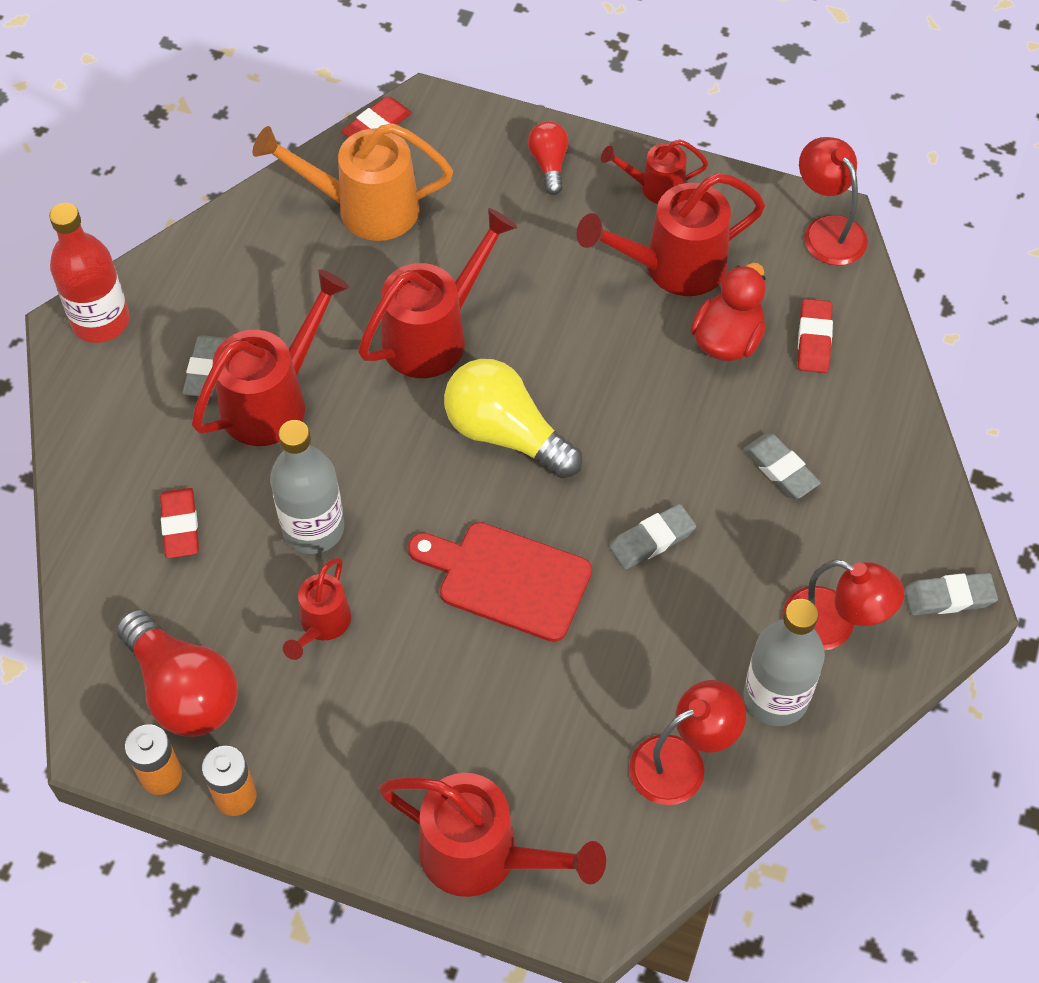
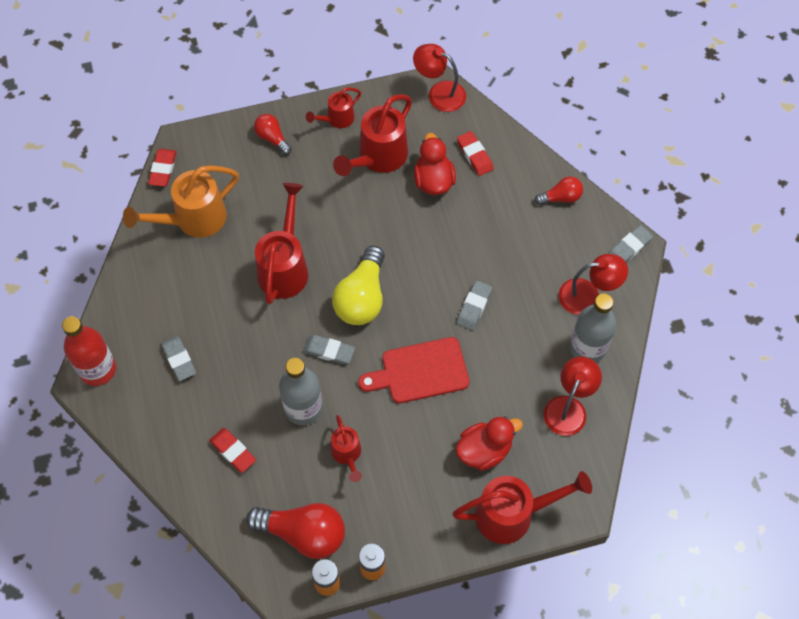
camera: 35 degrees left, 5 degrees up
red watering can [192,269,349,446] -> none
yellow light bulb [444,359,582,478] -> yellow light bulb turned 75 degrees counterclockwise [332,246,385,325]
grey eraser [744,433,821,499] -> grey eraser moved to [303,335,355,364]
none -> red duck [455,416,523,471]
none -> red light bulb [534,177,583,205]

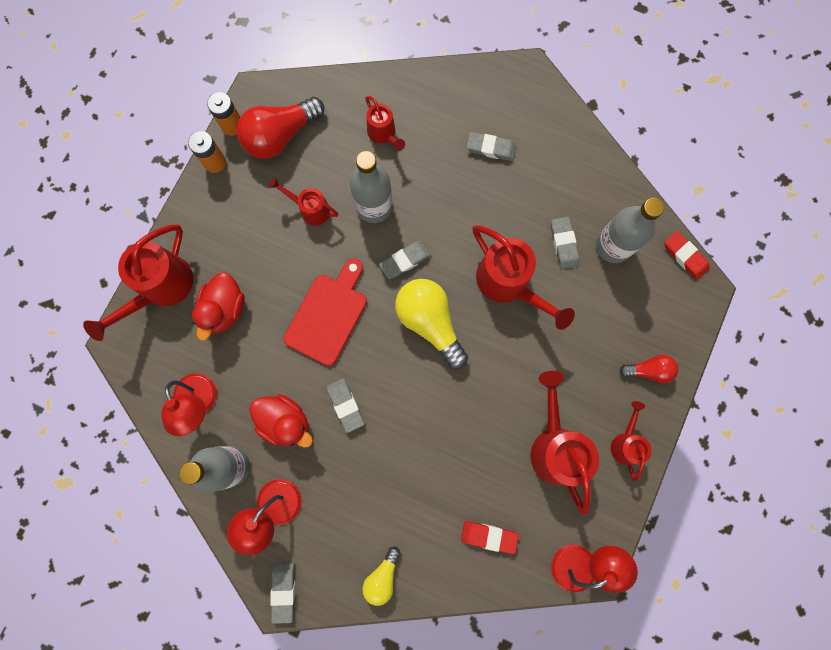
camera: 130 degrees right, 15 degrees up
red bottle [62,316,116,386] -> none
orange watering can [123,165,239,238] -> grey bottle [596,198,664,263]
red eraser [209,428,256,473] -> red watering can [365,96,405,151]
red duck [414,133,456,195] -> red duck moved to [249,394,313,448]
red light bulb [534,177,583,205] -> yellow light bulb [362,547,401,606]
none -> grey eraser [551,217,579,269]

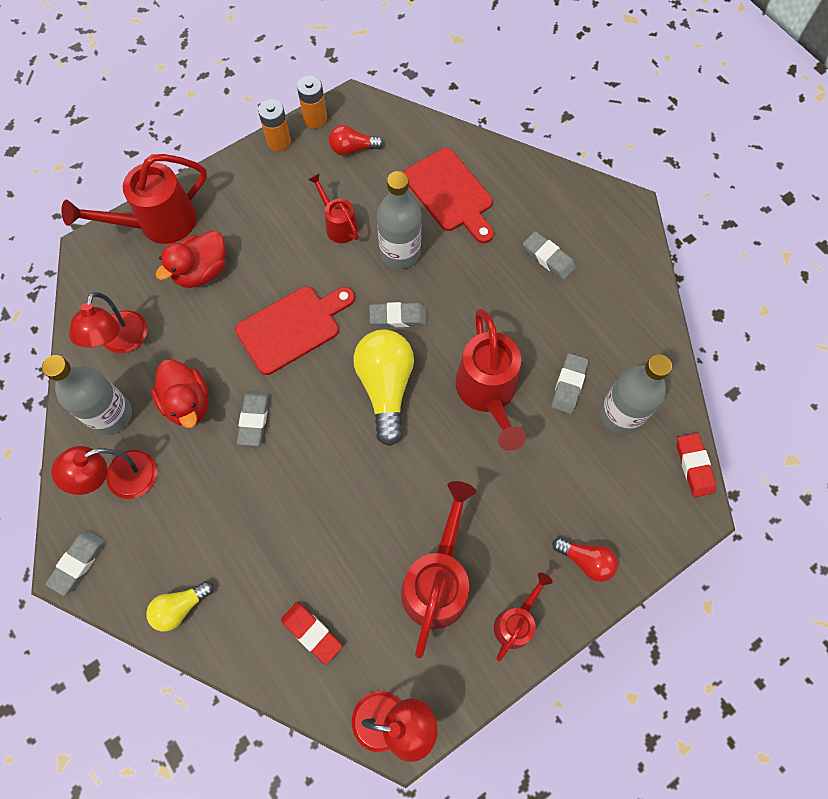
camera: 30 degrees right, 10 degrees down
red light bulb [236,97,325,159] -> red light bulb [329,125,384,156], size x0.55
red watering can [365,96,405,151] -> red cutting board [403,148,494,243]

